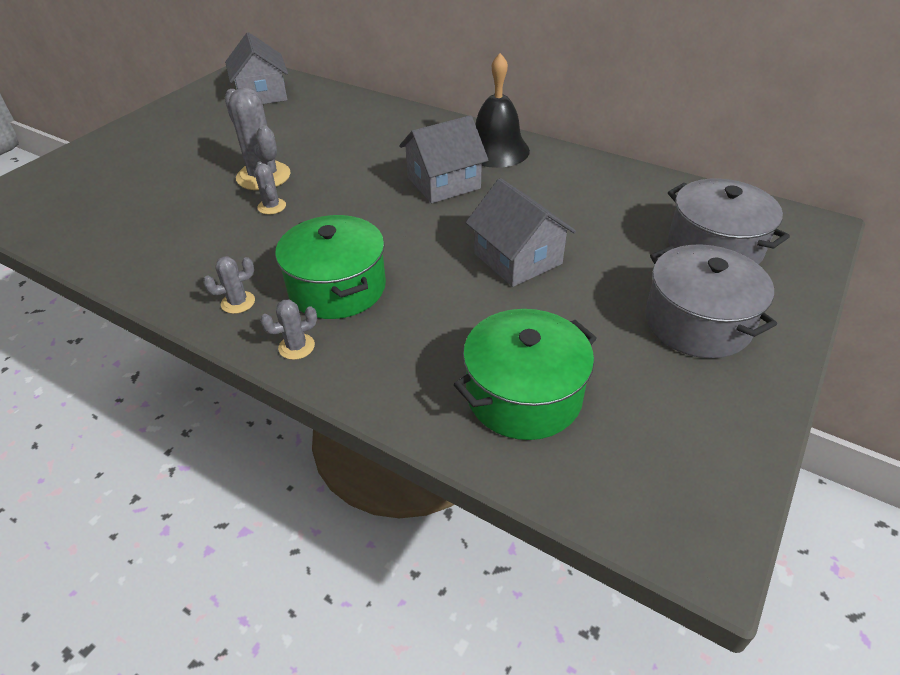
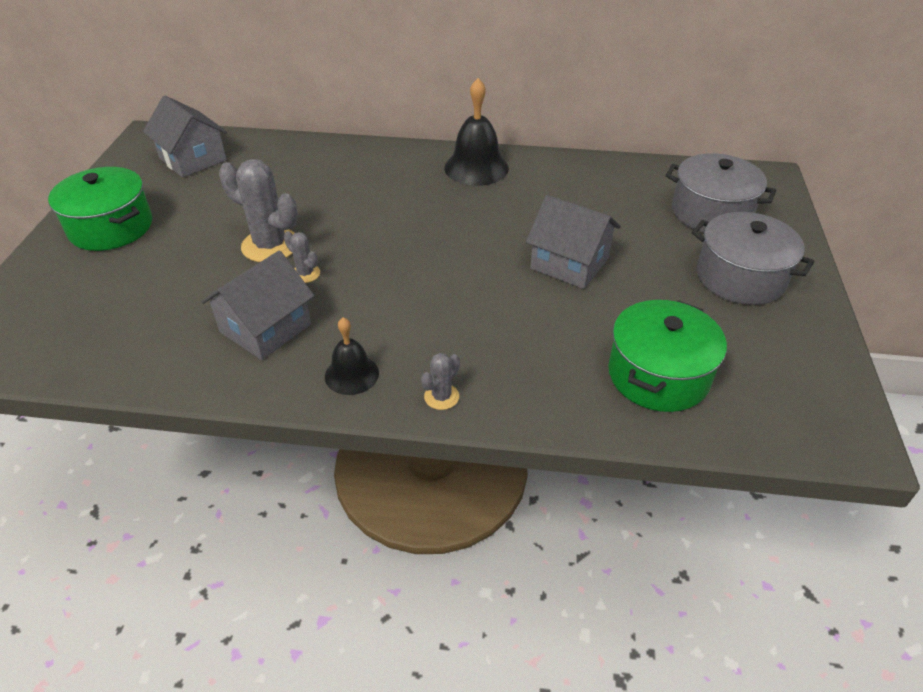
camera: 25 degrees left, 0 degrees up
grey cactus [203,256,255,314] -> black bell [325,317,379,395]
green pot [275,215,386,319] -> green pot moved to [48,167,152,251]
grey house [399,115,488,203] -> grey house moved to [201,251,314,360]

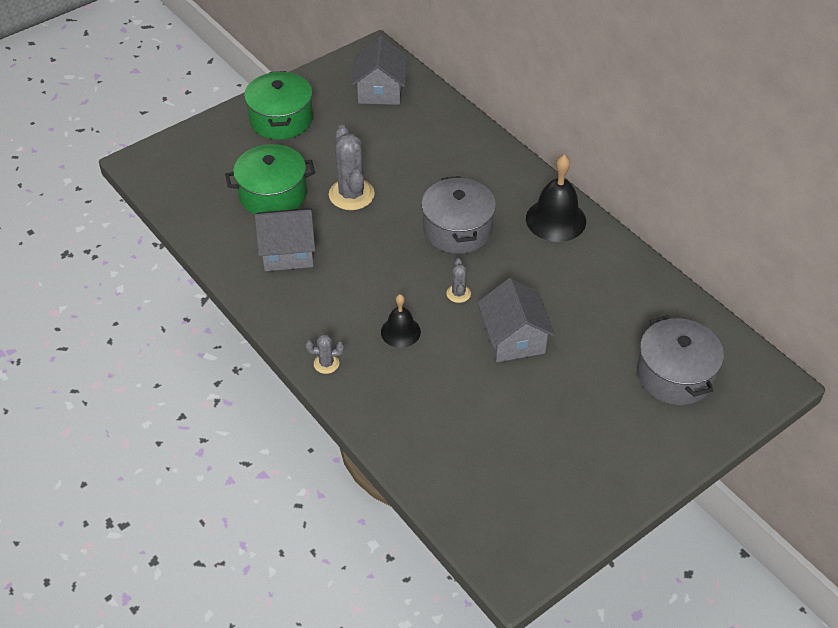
camera: 45 degrees right, 5 degrees up
grey cactus [284,231,320,283] -> grey cactus moved to [446,258,471,303]
black bell [325,317,379,395] -> black bell moved to [381,294,421,348]
green pot [608,300,727,412] -> green pot moved to [225,144,315,214]
grey pot [692,212,814,305] -> grey pot moved to [421,176,496,254]

